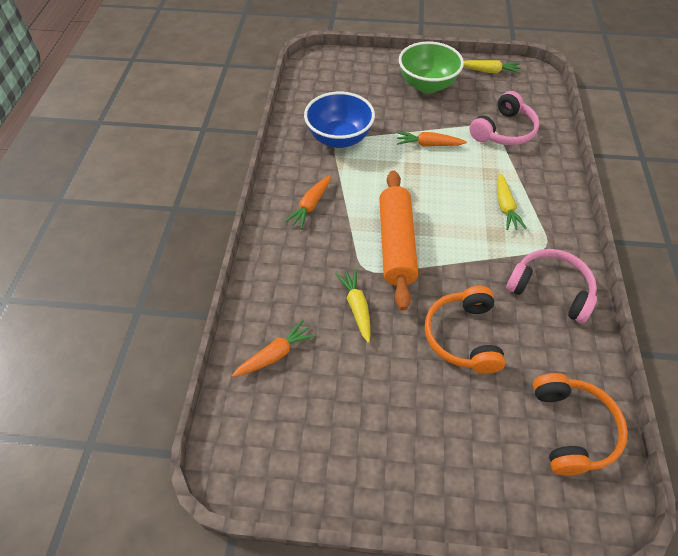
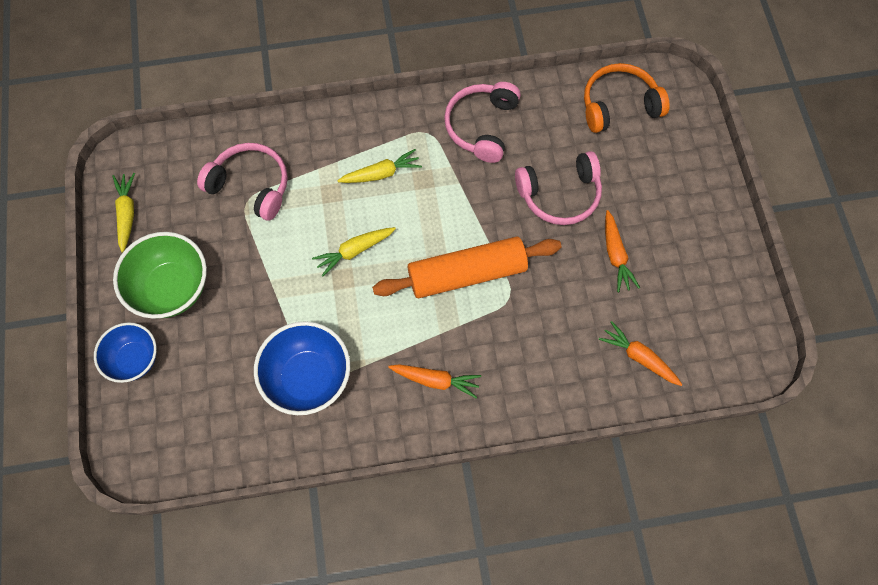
camera: 105 degrees left, 15 degrees up
yellow carrot [336,269,371,343] -> yellow carrot moved to [312,227,396,277]
orange carrot [397,132,467,146] -> orange carrot moved to [605,210,640,292]
orange headphones [425,286,506,374] -> pink headphones [515,151,602,225]
none -> blue bowl [94,322,157,383]

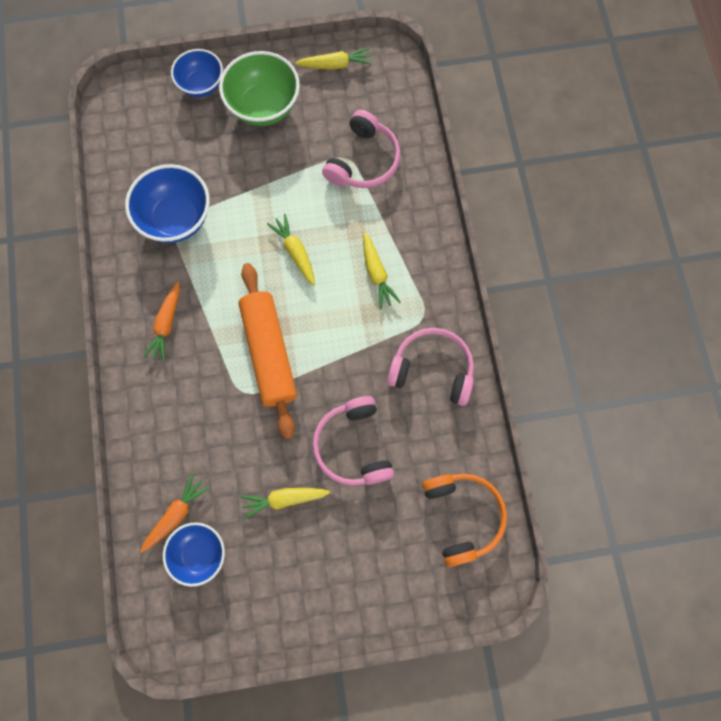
camera: 90 degrees right, 5 degrees up
orange carrot [605,210,640,292] -> yellow carrot [240,488,331,519]
none -> blue bowl [163,522,225,587]

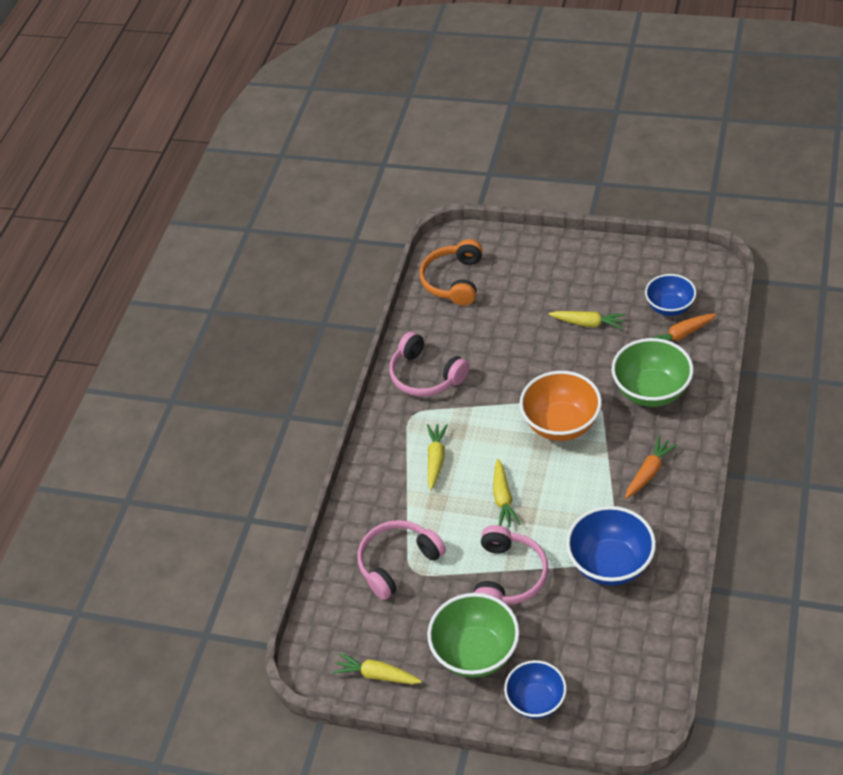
camera: 150 degrees left, 25 degrees down
orange rolling pin [239,263,297,439] -> orange bowl [519,371,602,441]
pink headphones [312,396,394,485] -> pink headphones moved to [474,525,548,604]
none -> green bowl [611,338,694,407]

